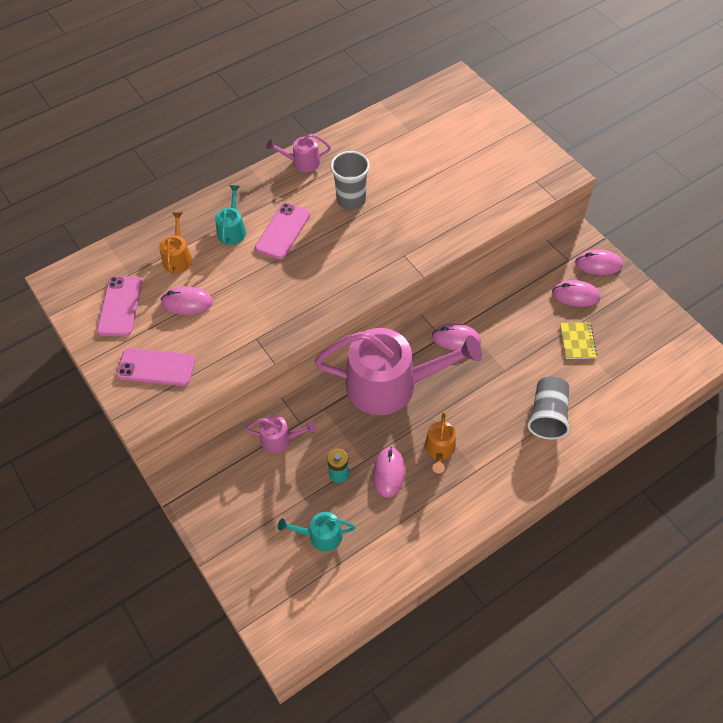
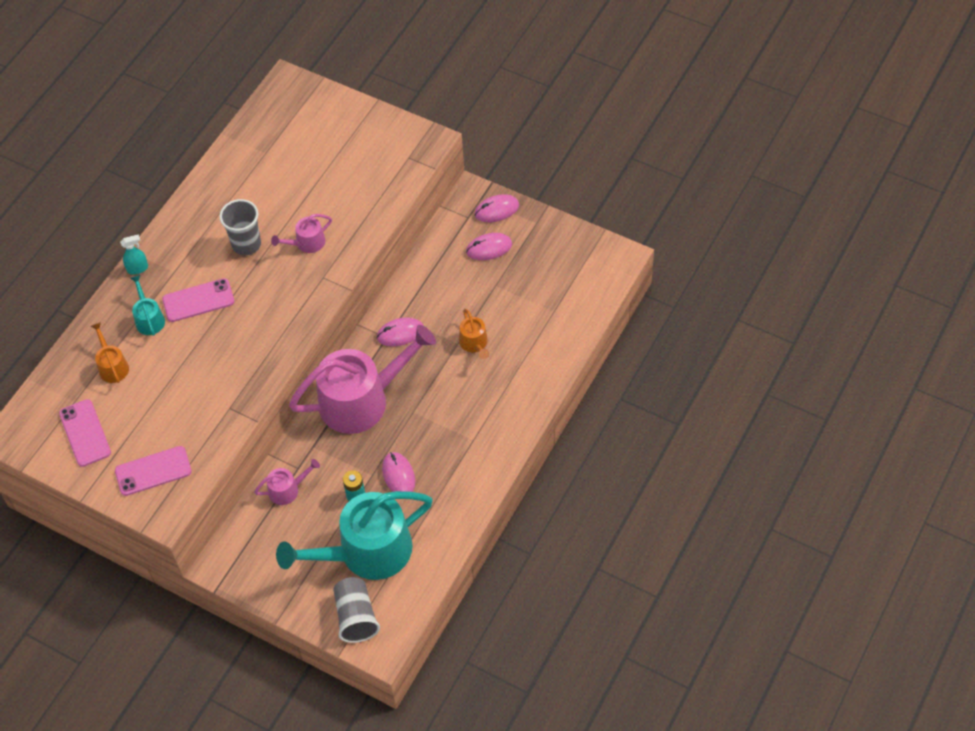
camera: 25 degrees left, 0 degrees up
pink mouse [161,286,213,315] -> none
pink phone [255,203,310,260] -> pink phone turned 75 degrees clockwise [162,278,234,322]
pink watering can [266,133,331,172] -> pink watering can moved to [271,214,332,253]
turquoise watering can [278,512,356,551] -> turquoise watering can [276,491,433,580], size x2.31
orange watering can [425,411,456,473] -> orange watering can moved to [459,309,489,359]
grey cup [527,376,570,439] -> grey cup moved to [333,577,380,643]
yellow notebook [560,322,597,359] -> none
none -> turquoise spray bottle [120,234,148,275]

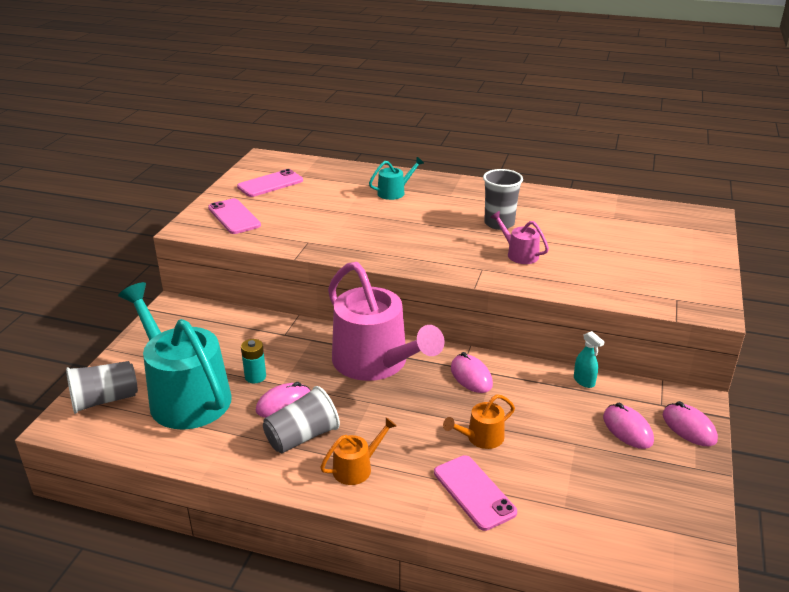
camera: 75 degrees right, 25 degrees down
orange watering can [91,322,129,383] -> orange watering can moved to [320,417,397,485]
turquoise spray bottle [120,234,148,275] -> turquoise spray bottle moved to [574,331,605,388]
pink phone [162,278,234,322] -> pink phone moved to [434,455,517,531]
pink watering can [254,459,320,505] -> none
none -> grey cup [263,386,340,453]

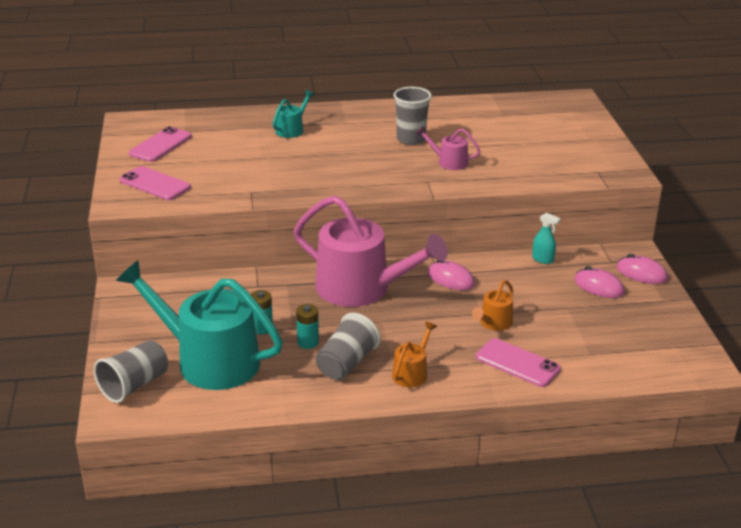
camera: 25 degrees left, 0 degrees up
pink mouse [256,382,311,418] -> turquoise battery [296,304,319,349]

